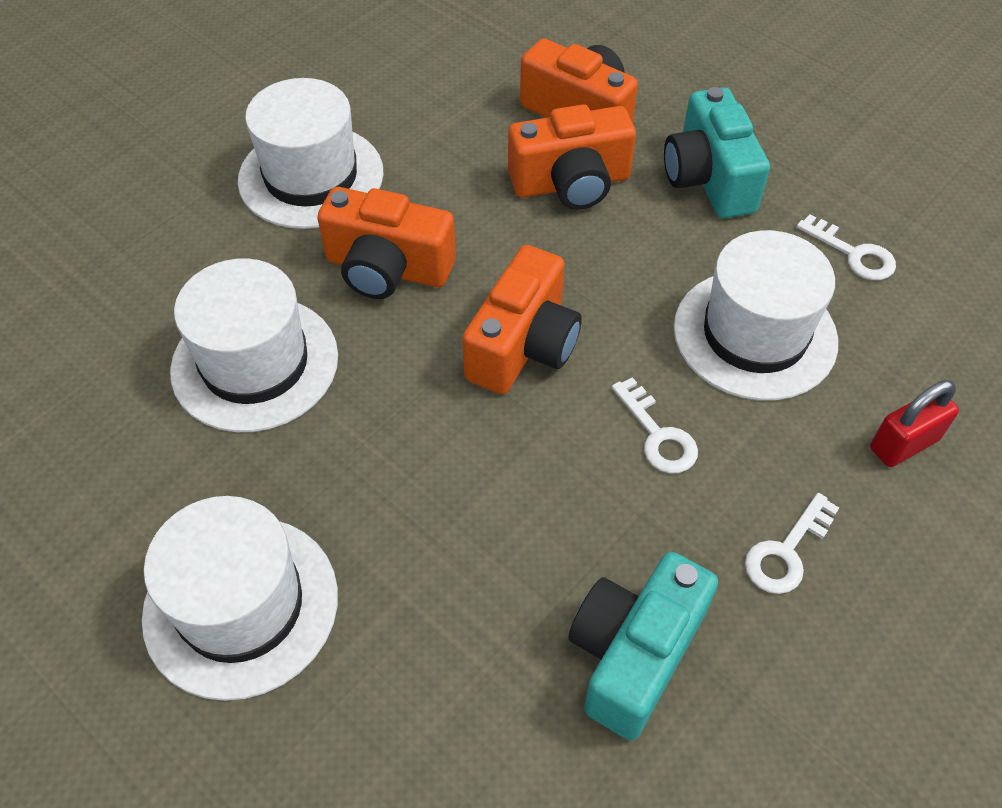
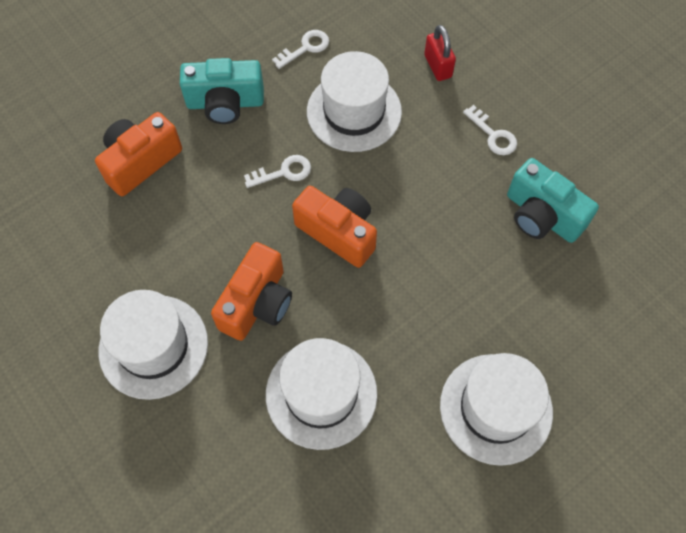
camera: 80 degrees left, 10 degrees up
orange camera [508,104,636,210] -> none
white key [612,377,698,473] -> white key moved to [244,155,311,188]

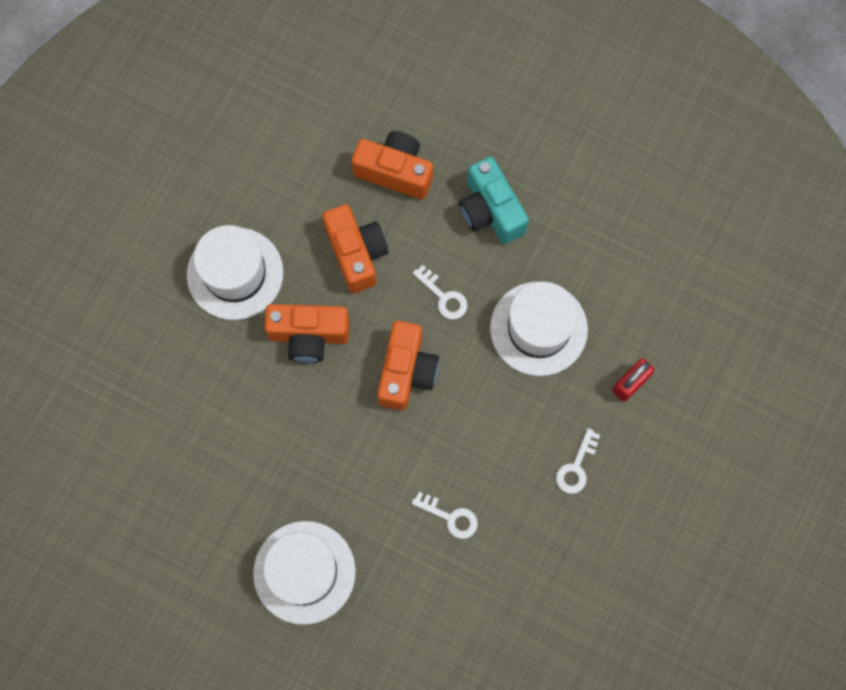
camera: 65 degrees right, 10 degrees up
white hat [266,338,377,450] -> none
white key [272,30,329,69] -> white key moved to [412,492,478,539]
turquoise camera [507,158,599,243] -> none
none -> orange camera [323,204,388,293]

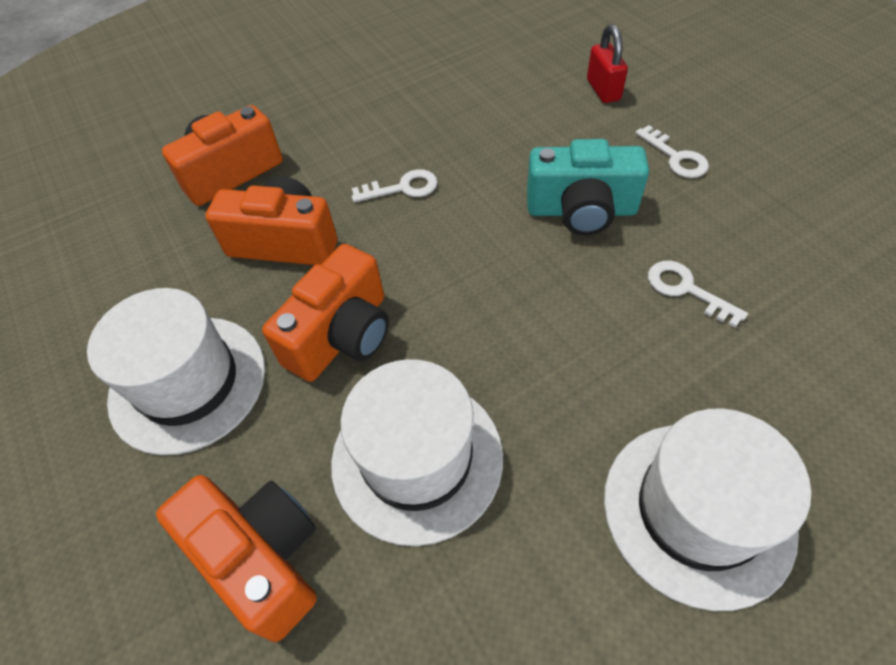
camera: 55 degrees left, 20 degrees down
orange camera [377,321,439,410] -> orange camera moved to [156,475,317,642]
white key [412,492,478,539] -> white key turned 105 degrees counterclockwise [648,260,748,327]
turquoise camera [459,156,529,244] -> turquoise camera moved to [527,139,649,235]
white hat [490,281,588,376] -> white hat moved to [331,359,503,546]

